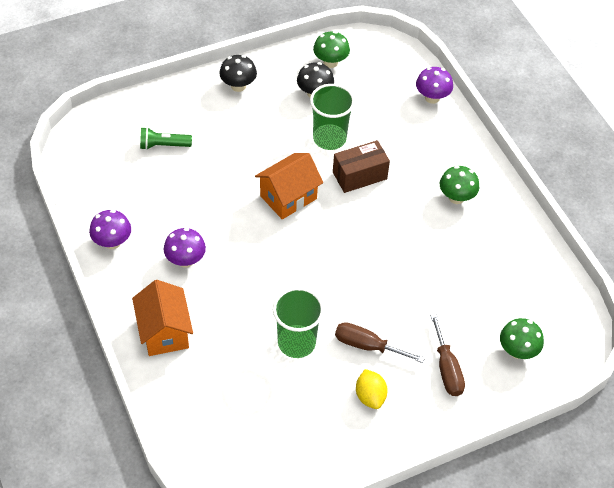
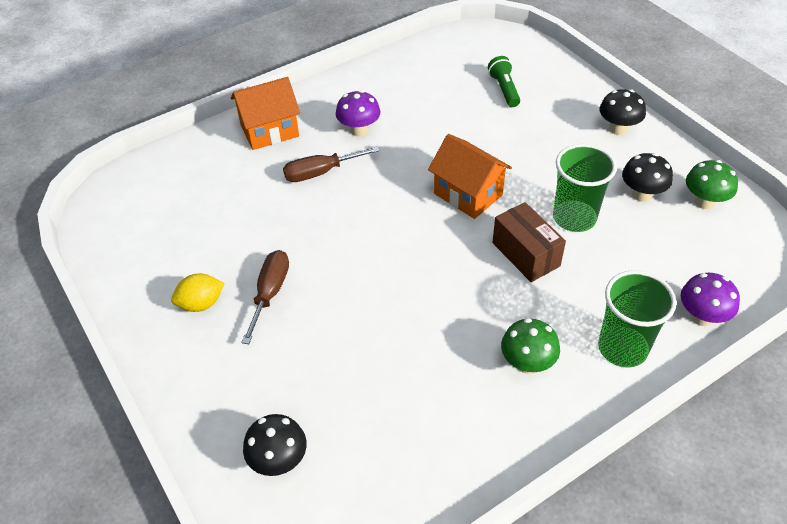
camera: 85 degrees right, 5 degrees down
purple mushroom [89,210,131,249] -> none
green cup [273,287,324,358] -> green cup moved to [598,270,676,368]
brown screwdriver [430,313,465,396] -> brown screwdriver moved to [283,147,379,182]
green mushroom [500,318,544,359] -> black mushroom [243,414,307,476]

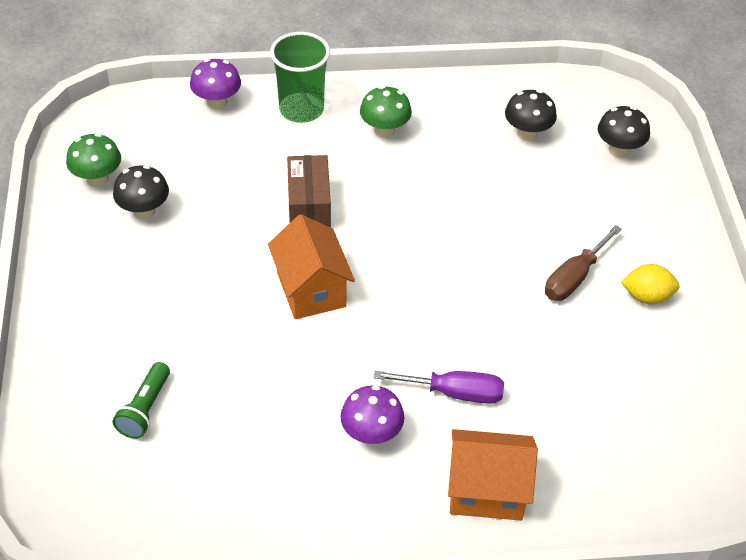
camera: 155 degrees left, 0 degrees up
brown screwdriver [283,147,379,182] -> purple screwdriver [374,371,504,404]
green cup [553,144,617,232] -> none
black mushroom [599,89,646,135] -> black mushroom moved to [505,90,557,141]

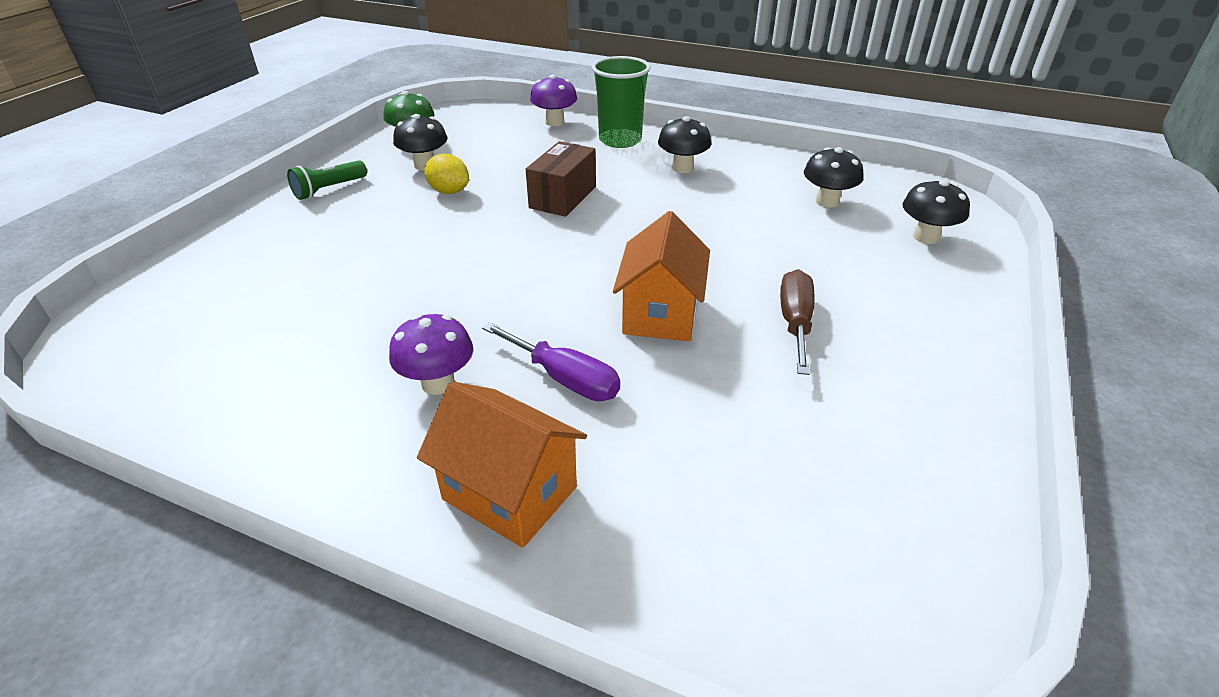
camera: 30 degrees right, 10 degrees down
green flashlight [112,362,170,439] -> green flashlight moved to [287,160,367,200]
orange house [268,214,355,319] -> orange house moved to [613,211,710,341]
green mushroom [360,86,412,138] -> black mushroom [658,116,711,173]
brown screwdriver [545,225,622,301] -> brown screwdriver turned 120 degrees clockwise [780,269,815,375]
yellow lemon [621,264,680,304] -> yellow lemon moved to [424,154,469,194]

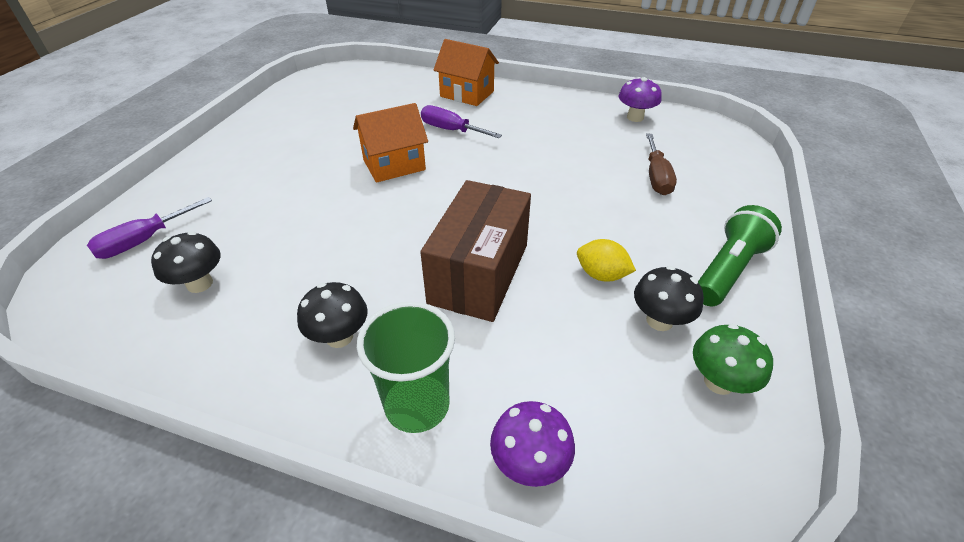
camera: 175 degrees right, 5 degrees up
green flashlight [287,160,367,200] -> green flashlight [698,205,782,307], size x1.51
purple mushroom [389,314,473,395] -> purple mushroom moved to [619,77,662,122]
brown box [526,141,596,217] -> brown box [420,180,531,322], size x1.56
orange house [613,211,710,341] -> orange house turned 60 degrees clockwise [353,103,428,183]
brown screwdriver [780,269,815,375] -> brown screwdriver moved to [646,134,677,195]
black mushroom [903,179,970,244] -> purple screwdriver [87,197,212,259]

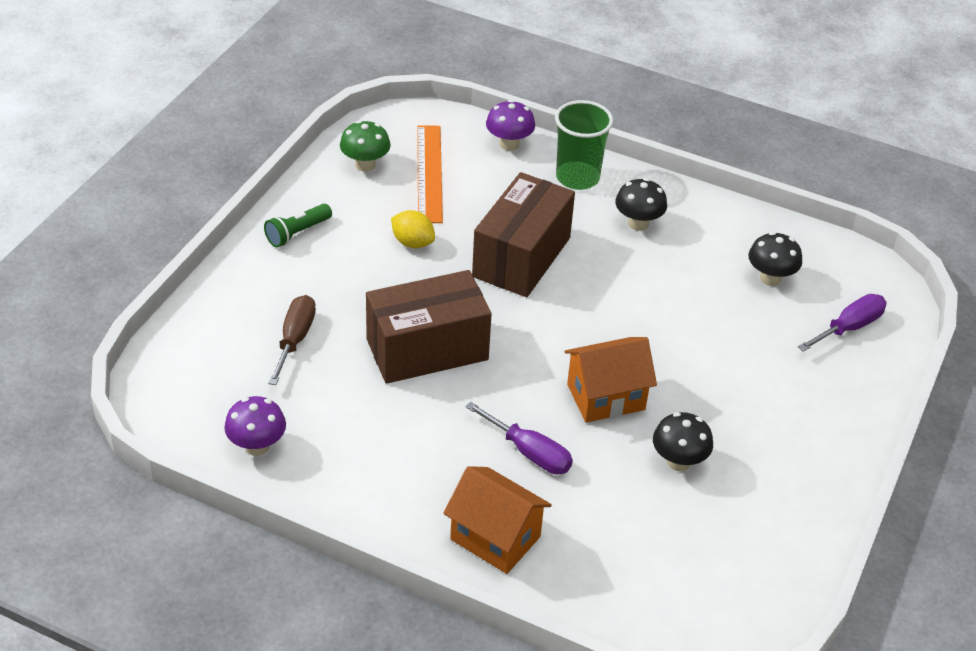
camera: 175 degrees left, 0 degrees up
black mushroom [634,266,704,331] -> black mushroom moved to [653,412,713,471]
green flashlight [698,205,782,307] -> green flashlight [264,204,332,248], size x0.66
none -> brown box [366,270,492,384]
none -> orange ruler [417,125,443,223]

